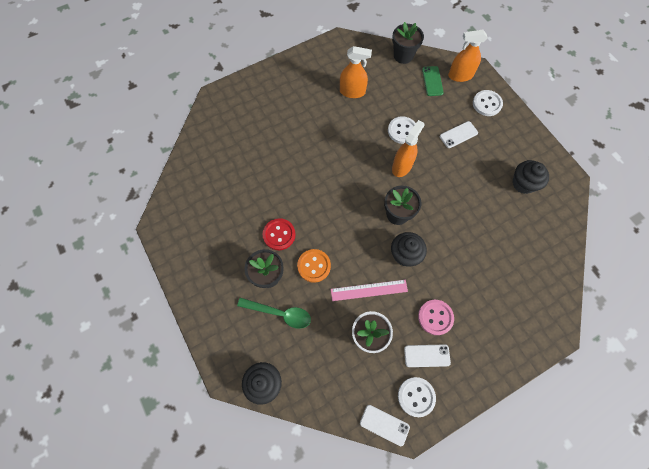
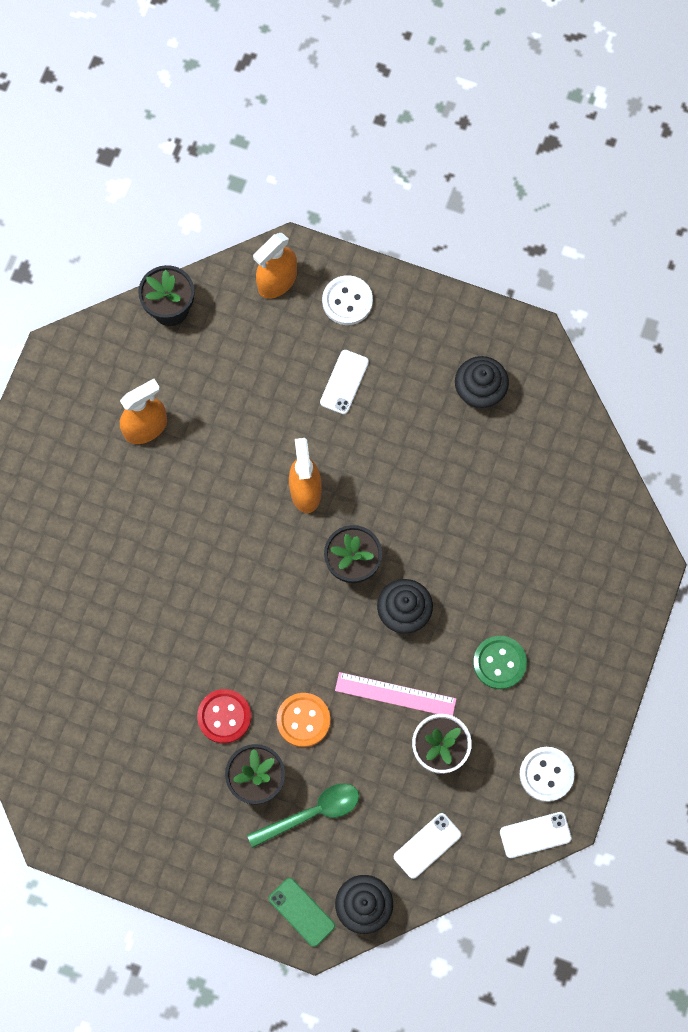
camera: 40 degrees left, 5 degrees up
pink ruler [331,280,408,301] -> pink ruler turned 60 degrees clockwise [335,672,456,716]
white button [388,116,416,144] -> none
white phone [404,344,451,367] -> white phone moved to [394,813,461,879]
pink button [418,300,454,335] -> green button [473,636,527,689]
green phone [422,66,444,96] -> green phone moved to [269,878,335,947]

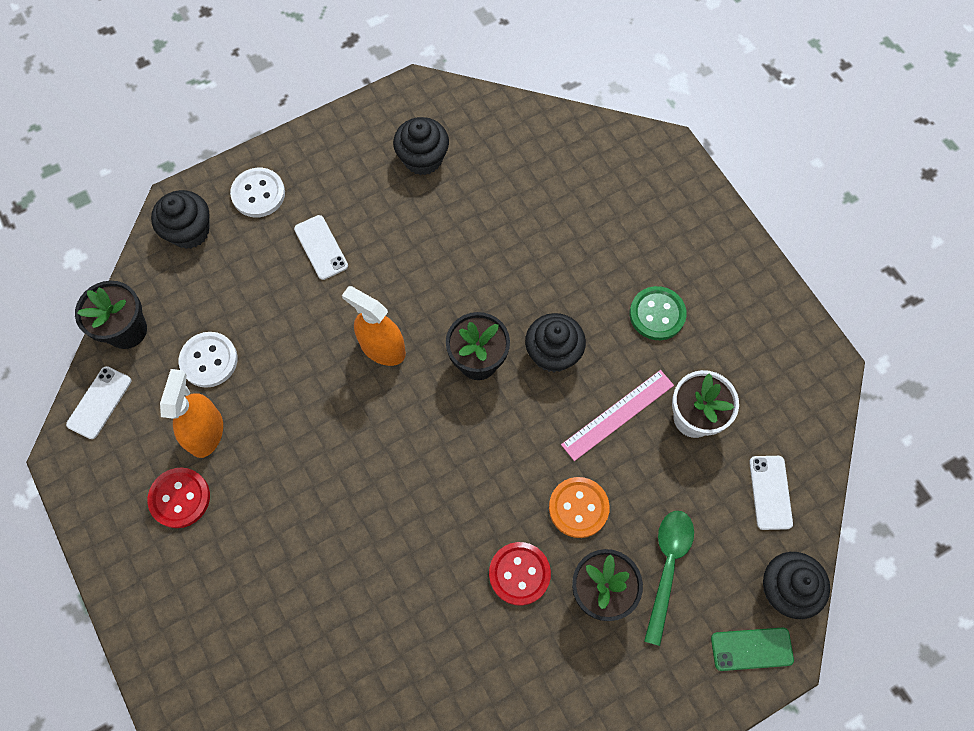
camera: 50 degrees left, 5 degrees down
orange spray bottle [253,233,297,299] -> black cupcake [151,190,209,249]
white phone [500,812,572,858] -> white phone moved to [66,366,131,439]
white button [520,747,575,802] -> white button moved to [179,332,238,388]
none -> red button [147,468,210,528]

